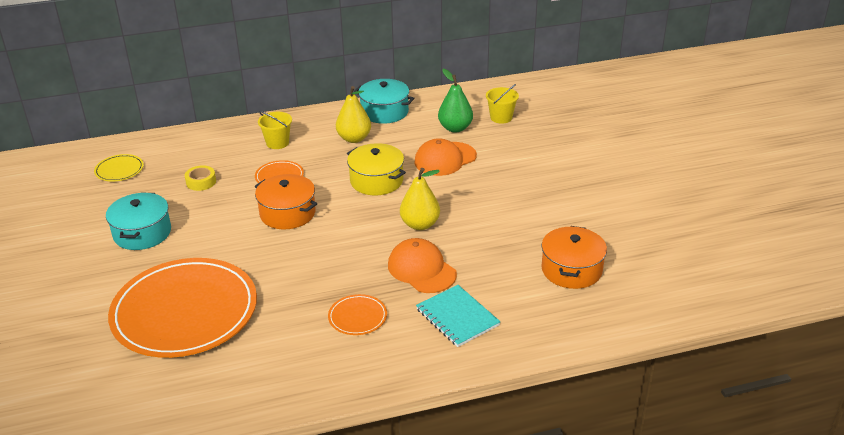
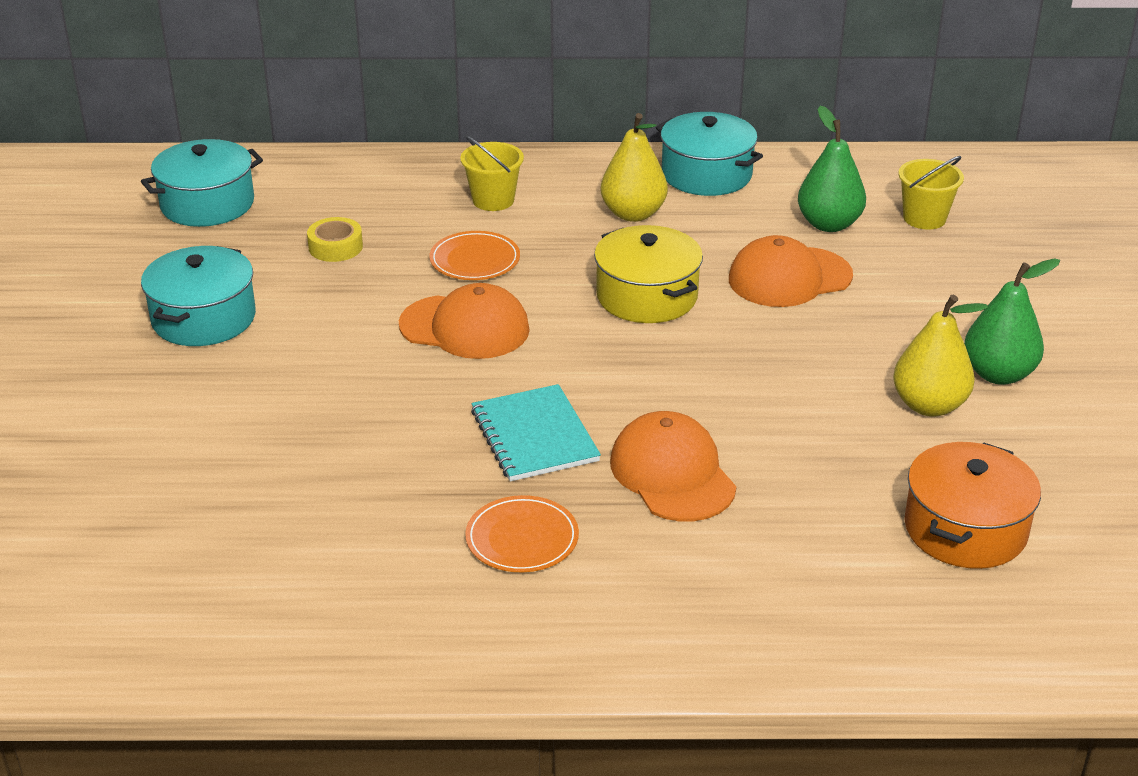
camera: 15 degrees right, 0 degrees up
yellow plate [94,154,144,181] -> turquoise pot [141,139,263,227]
orange plate [108,258,257,358] -> none
orange pot [255,174,317,229] -> orange cap [399,283,530,359]
yellow pear [400,168,440,230] -> yellow pear moved to [893,295,988,417]
turquoise notebook [416,285,501,347] -> turquoise notebook moved to [471,384,601,482]
none -> green pear [964,258,1060,385]

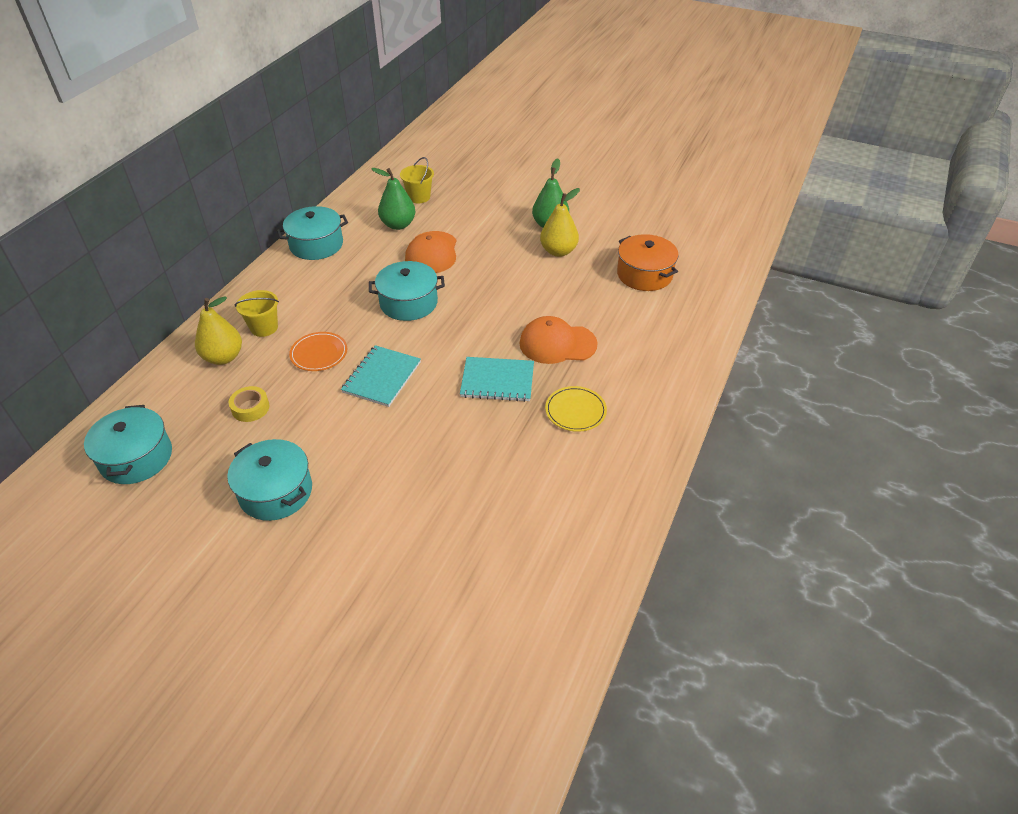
camera: 65 degrees left, 10 degrees up
orange cap [399,283,530,359] -> turquoise notebook [341,345,421,407]
orange plate [465,495,579,572] -> yellow plate [545,386,607,432]
yellow pot [594,225,703,323] -> turquoise pot [369,261,445,321]
yellow pear [600,113,668,222] -> yellow pear moved to [195,296,242,365]

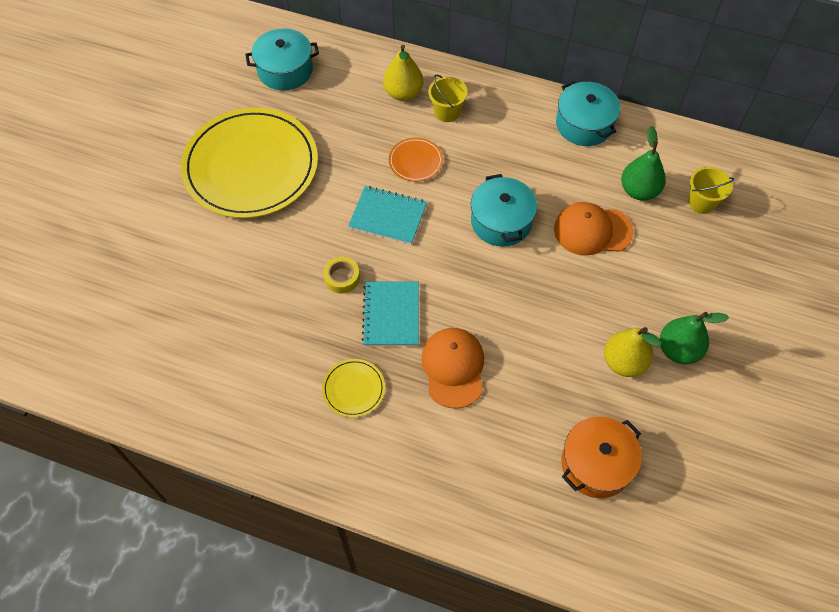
camera: 85 degrees right, 15 degrees up
turquoise pot [227,439,312,521] -> yellow plate [181,108,318,218]
yellow tape [229,386,270,422] -> yellow tape moved to [323,257,360,294]

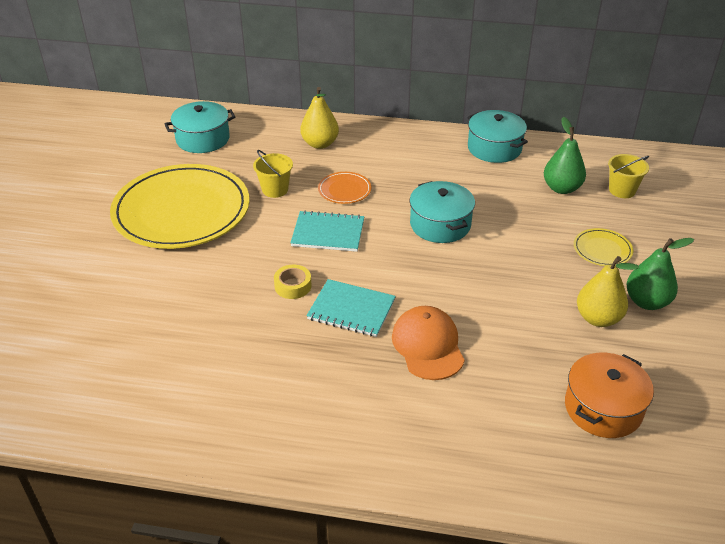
camera: 10 degrees left, 20 degrees down
yellow plate [322,359,385,418] -> yellow plate moved to [574,228,633,266]
turquoise notebook [362,282,419,346] -> turquoise notebook turned 60 degrees counterclockwise [306,279,396,337]
yellow bucket [428,75,468,122] -> yellow bucket moved to [253,150,293,198]
orange cap [554,202,634,256] -> none

